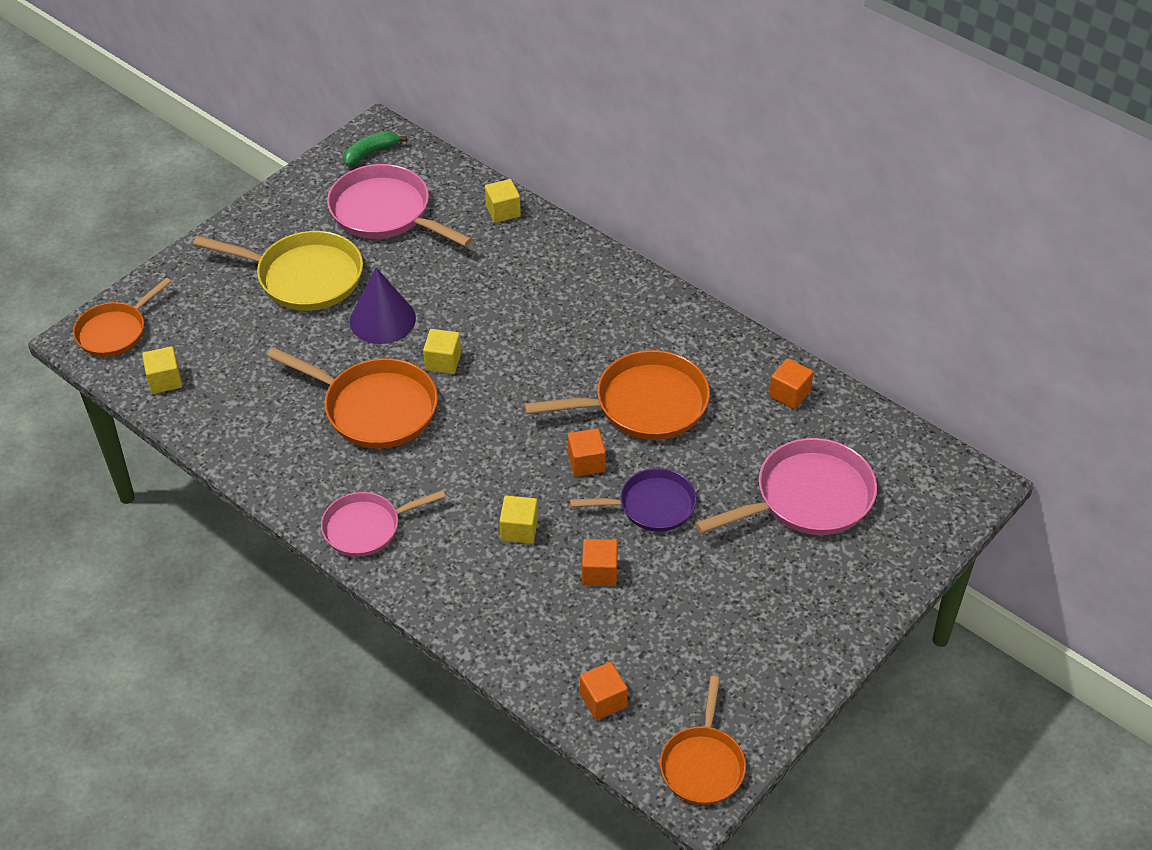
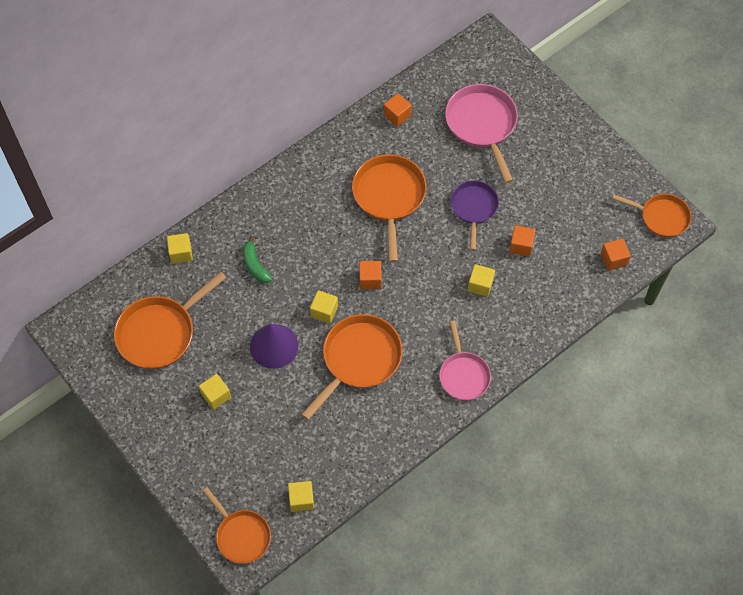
camera: 80 degrees left, 15 degrees up
yellow pan [194,231,363,311] -> yellow cube [199,374,231,410]
pink pan [327,164,472,247] -> orange pan [114,272,226,369]
green banana [343,131,407,166] -> green banana moved to [243,236,272,283]
orange cube [568,428,606,477] -> orange cube moved to [359,261,382,289]

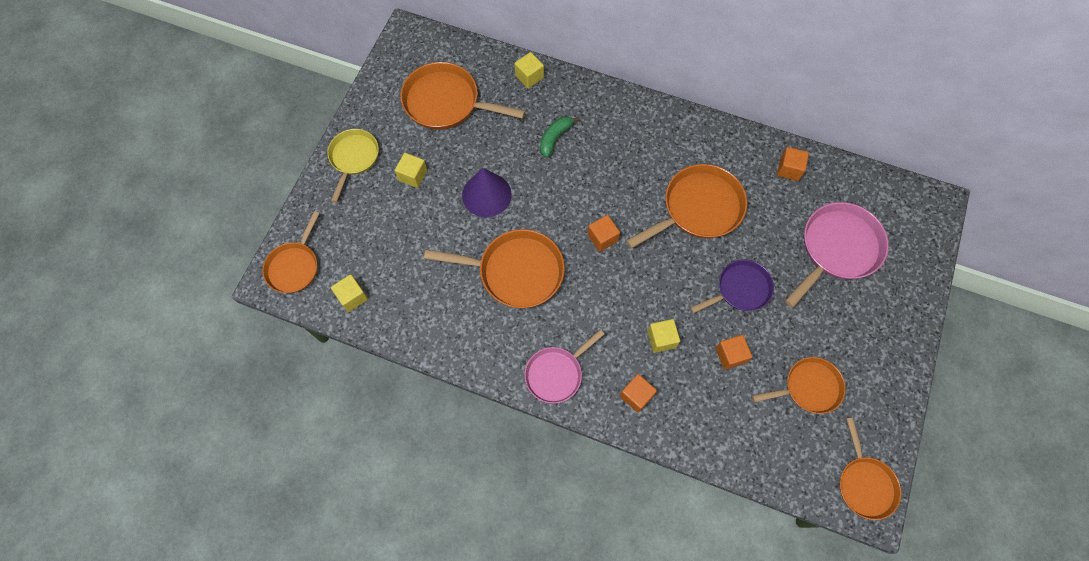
camera: 60 degrees right, 5 degrees up
yellow cube [310,290,338,324] -> none
orange cube [601,239,631,271] -> orange cube moved to [620,374,657,413]
none -> yellow pan [327,129,379,202]
none -> orange pan [752,357,846,414]

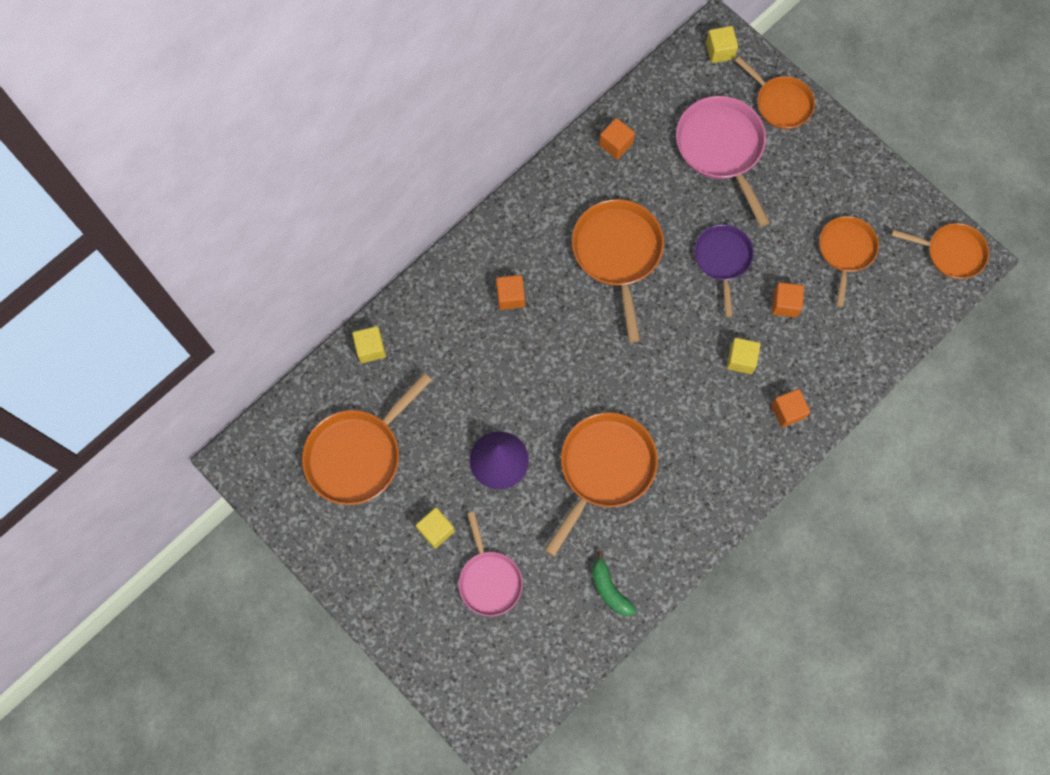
camera: 65 degrees left, 5 degrees up
orange pan [262,211,319,293] -> orange pan moved to [735,57,815,129]
yellow pan [327,129,379,202] -> none
yellow cube [331,274,368,312] -> yellow cube moved to [706,26,738,63]
pink pan [524,330,604,404] -> pink pan moved to [459,511,523,616]
green banana [540,116,579,158] -> green banana moved to [592,551,636,616]
orange cube [587,215,620,252] -> orange cube moved to [496,275,525,310]

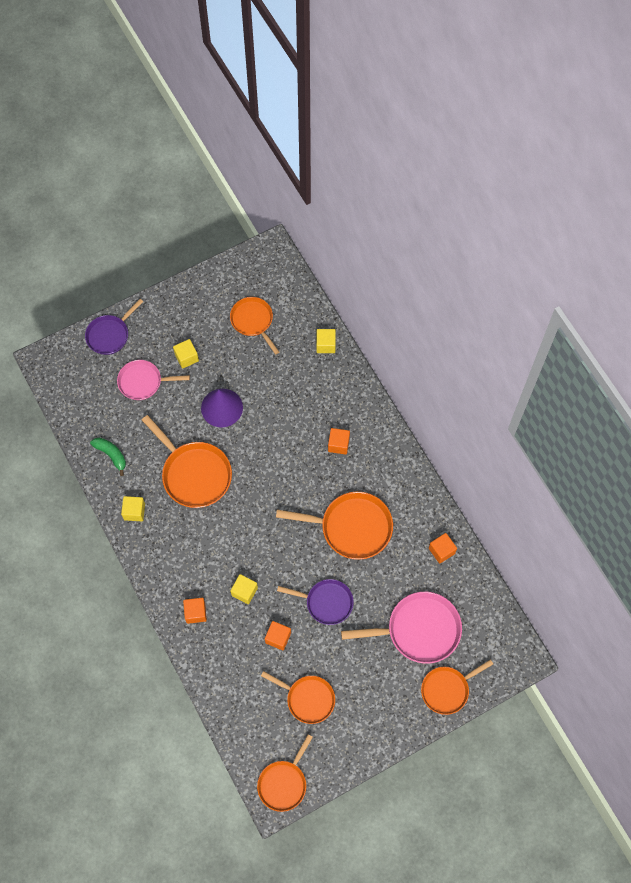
camera: 105 degrees right, 5 degrees down
orange pan [302,373,432,505] -> orange pan [230,297,279,355], size x0.65
green banana [592,551,636,616] -> green banana turned 60 degrees clockwise [90,438,126,476]
yellow cube [706,26,738,63] -> yellow cube moved to [121,496,145,521]
none -> purple pan [85,299,143,355]

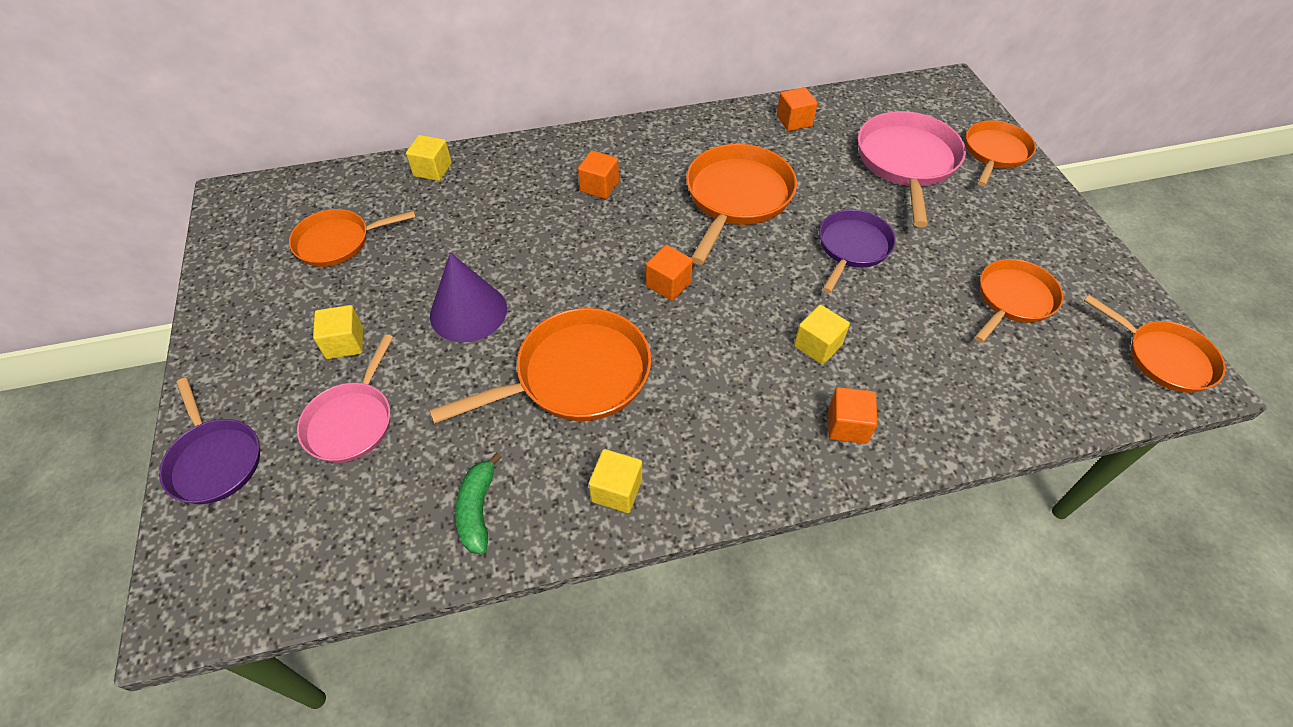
camera: 75 degrees left, 15 degrees down
green banana [90,438,126,476] -> green banana turned 60 degrees counterclockwise [455,453,502,555]
orange cube [265,621,291,650] -> orange cube moved to [646,245,693,301]
orange pan [421,659,493,715] -> orange pan turned 135 degrees counterclockwise [966,120,1036,186]

